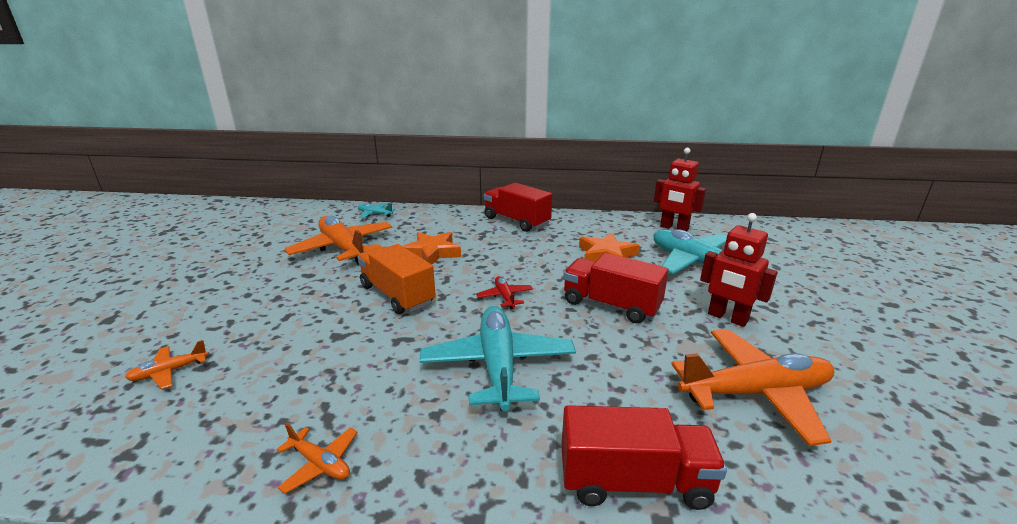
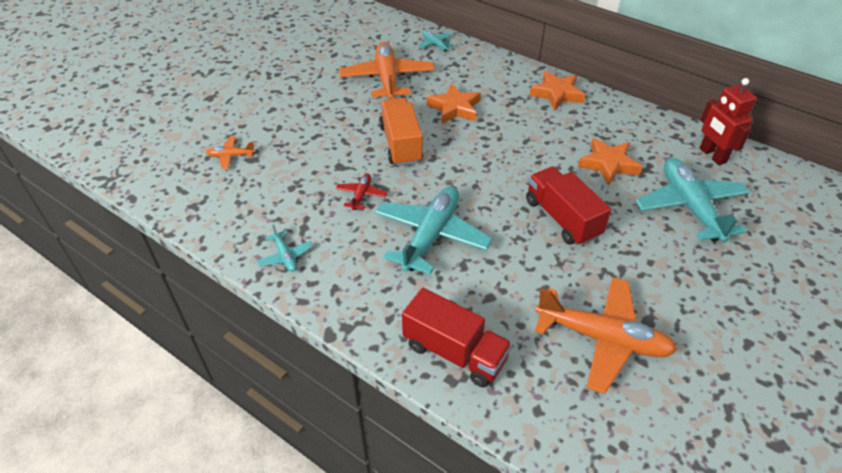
camera: 30 degrees right, 20 degrees up
orange plane [276,423,358,494] -> turquoise plane [257,224,313,272]
red plane [476,276,533,309] -> red plane moved to [336,173,387,210]
red truck [484,183,552,232] -> orange star [529,71,586,111]
red robot [700,213,778,327] -> none

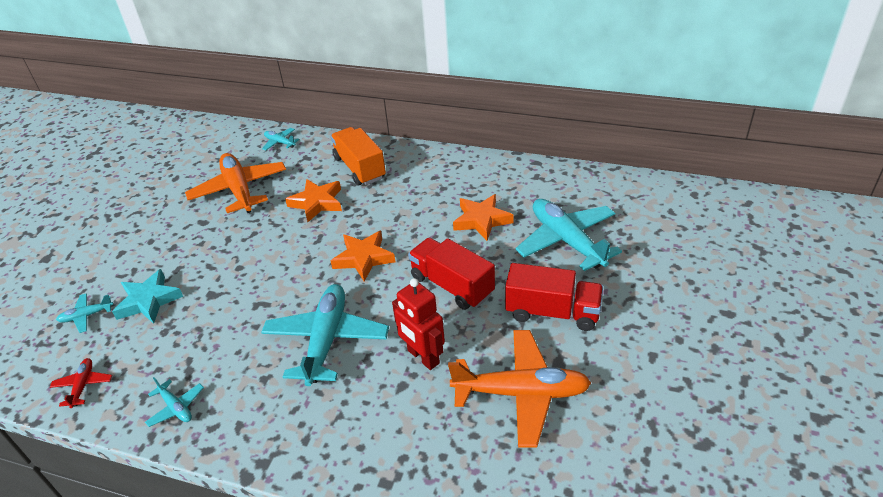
camera: 15 degrees left, 5 degrees down
orange plane [206,136,255,169] -> turquoise plane [56,293,114,333]
red plane [336,173,387,210] -> red plane moved to [50,358,112,408]
orange truck [379,98,423,166] -> orange truck moved to [331,127,386,186]
red truck [402,288,512,388] -> red truck moved to [505,263,603,331]
orange star [529,71,586,111] -> orange star moved to [331,231,395,282]
red robot [700,78,757,165] -> red robot moved to [392,278,445,370]
none -> turquoise star [112,269,183,324]

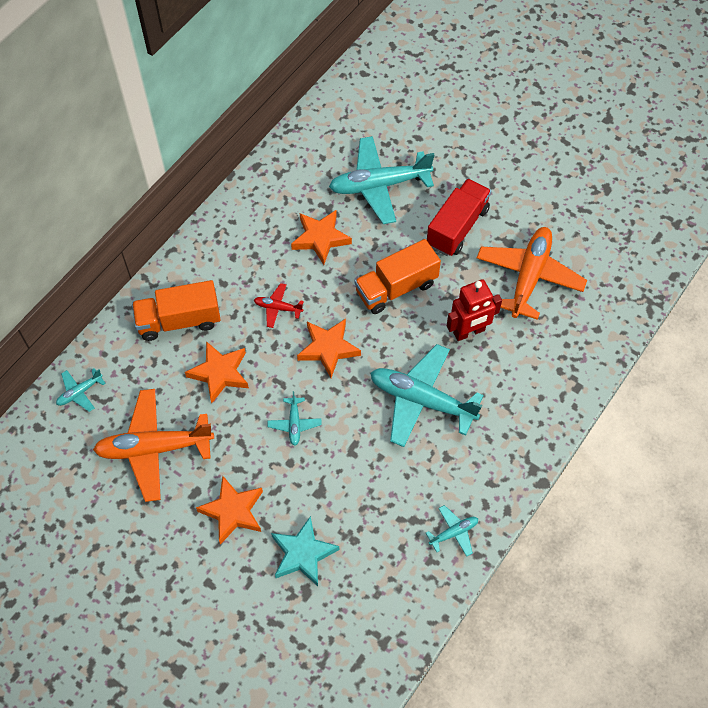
camera: 75 degrees left, 20 degrees up
red plane [50,358,112,408] -> red plane moved to [254,283,304,328]
turquoise plane [56,293,114,333] -> turquoise plane moved to [267,391,322,446]
red truck [408,238,495,310] -> orange truck [355,239,441,314]
none -> orange star [196,476,263,545]

